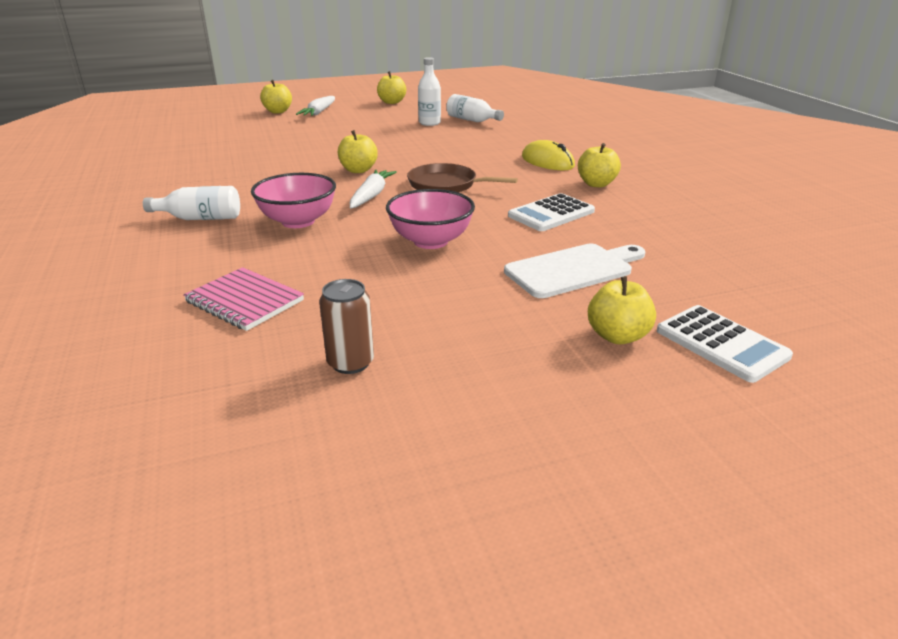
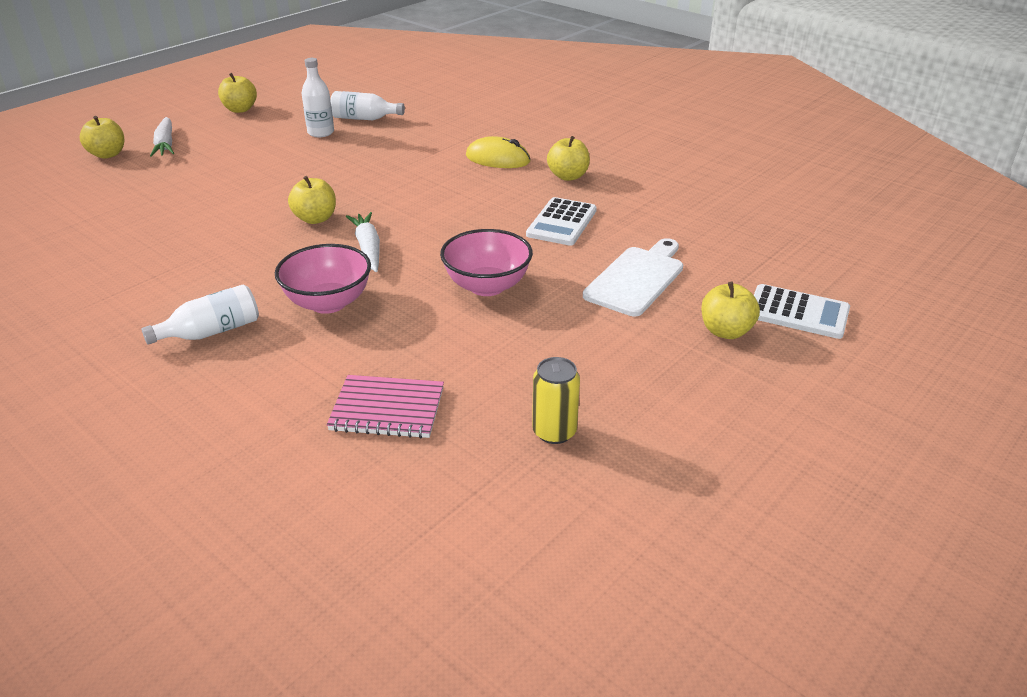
camera: 30 degrees left, 5 degrees up
brown can [319,279,374,374] -> yellow can [532,357,580,444]
brown pan [407,163,518,193] -> none

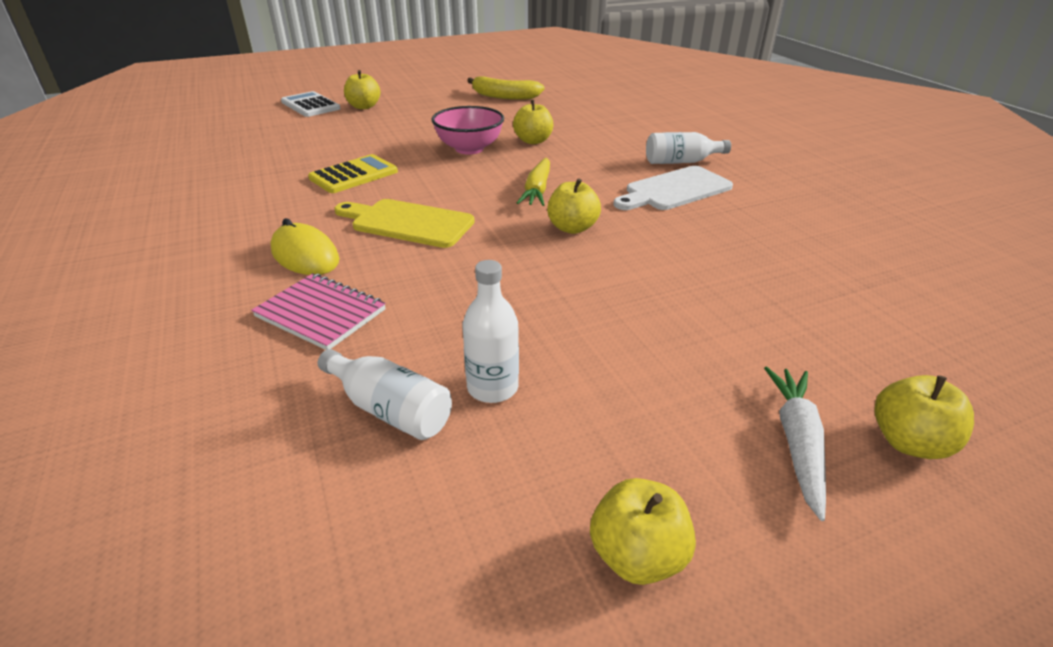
camera: 155 degrees left, 0 degrees up
pink bowl [275,244,371,314] -> none
pink notebook [327,375,444,439] -> pink notebook moved to [251,273,386,350]
white carrot [346,212,380,272] -> yellow carrot [517,158,550,206]
white calculator [526,197,597,246] -> yellow calculator [308,154,398,193]
yellow can [532,357,580,444] -> yellow banana [467,76,545,100]
yellow apple [547,136,590,181] -> yellow apple moved to [513,100,553,144]
white cutting board [583,238,683,316] -> white cutting board moved to [613,166,733,210]
none -> yellow cutting board [335,199,475,248]

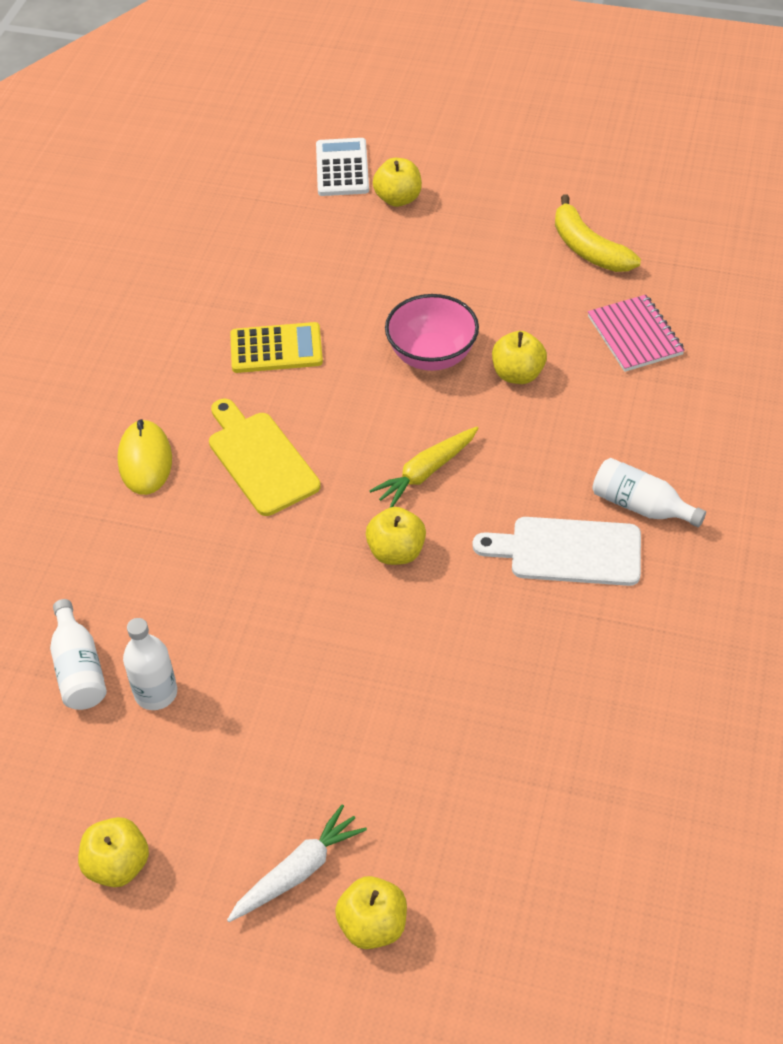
camera: 40 degrees right, 15 degrees up
pink notebook [251,273,386,350] -> pink notebook moved to [588,295,685,372]

